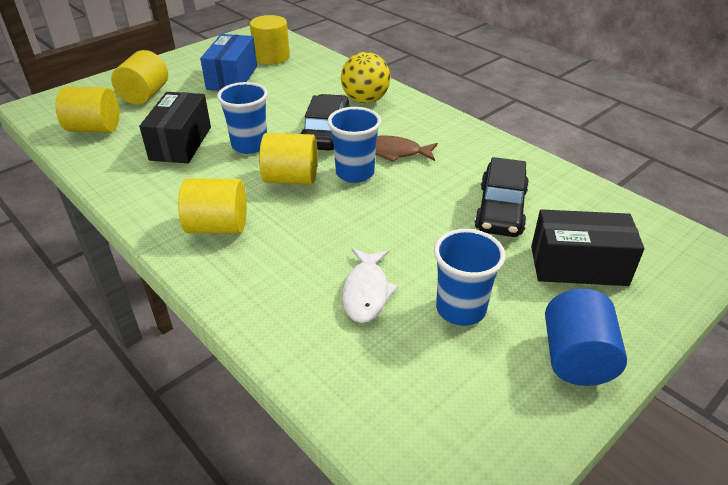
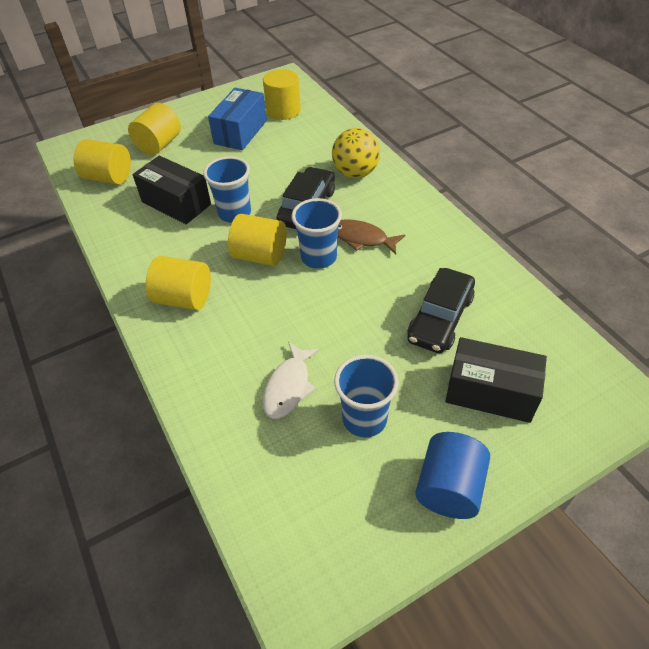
camera: 15 degrees right, 10 degrees up
black box [139,92,211,163] -> black box turned 75 degrees counterclockwise [133,156,211,224]

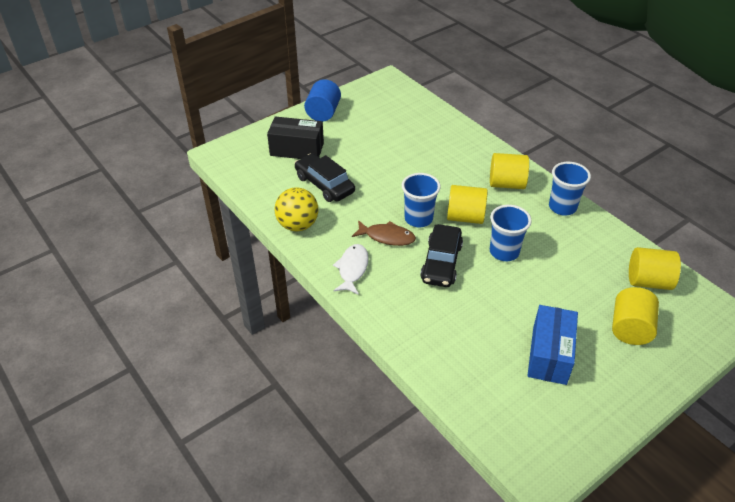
camera: 170 degrees right, 5 degrees down
black box [133,156,211,224] -> none
white fish [262,342,320,419] -> white fish moved to [333,244,369,295]
yellow cylinder [263,69,301,120] -> none
yellow ball [332,128,380,178] -> yellow ball moved to [274,187,318,231]
blue cup [334,355,399,438] -> blue cup moved to [549,162,591,216]
black car [407,268,475,353] -> black car turned 60 degrees counterclockwise [295,153,355,202]

